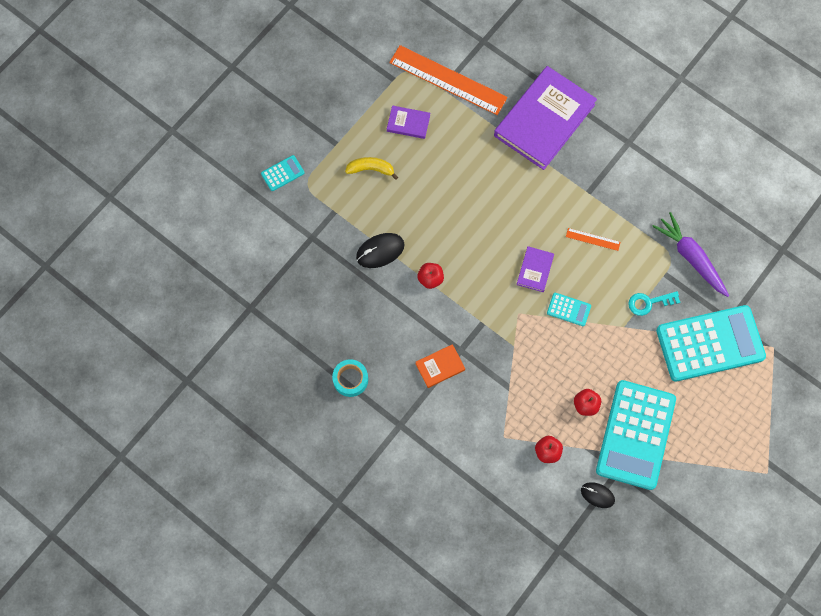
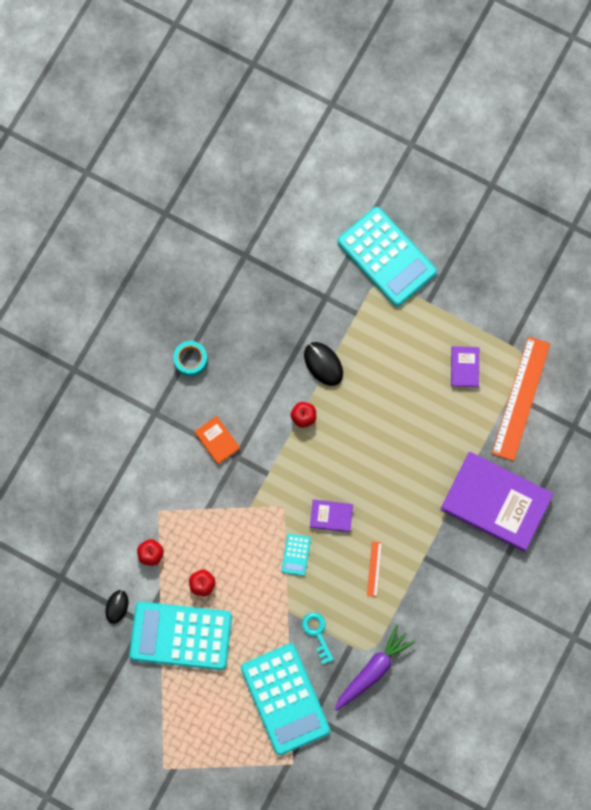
camera: 80 degrees right, 5 degrees up
turquoise calculator [261,155,305,191] -> turquoise calculator [337,207,437,307], size x2.42
yellow banana [345,157,398,180] -> none

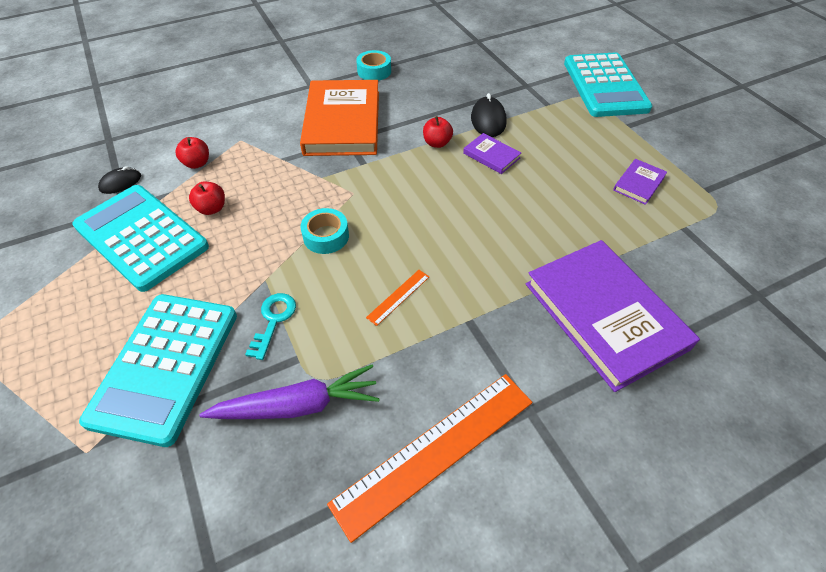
camera: 35 degrees right, 25 degrees down
orange book [194,416,240,464] -> orange book [300,80,379,156], size x2.30
turquoise calculator [281,534,311,576] -> turquoise tape [300,208,349,254]
purple book [310,499,353,532] -> purple book moved to [463,133,521,174]
orange ruler [492,337,550,461] -> orange ruler moved to [327,374,532,543]

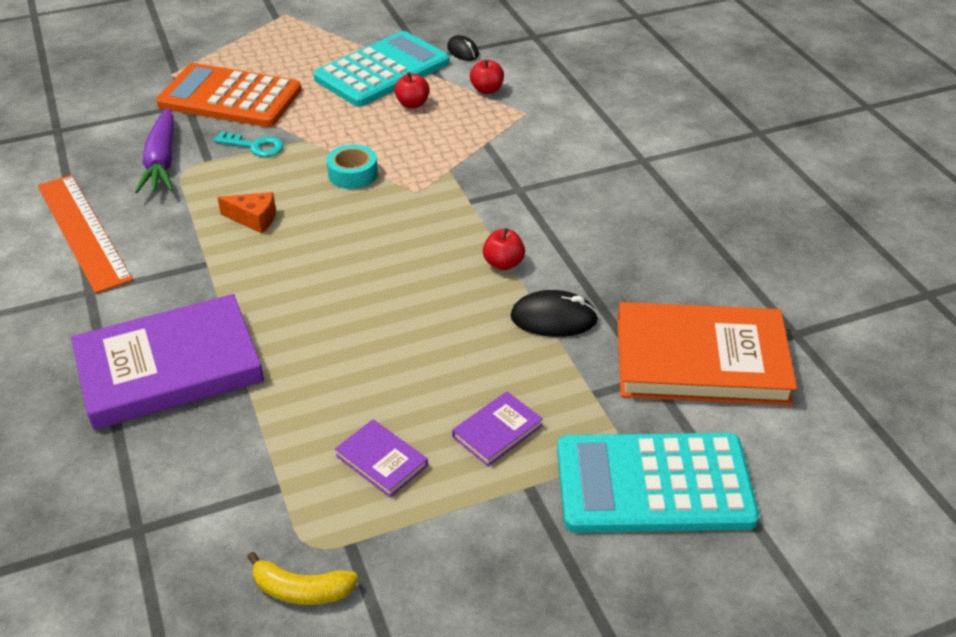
camera: 95 degrees right, 10 degrees down
turquoise calculator [79,294,237,447] -> orange calculator [156,63,302,127]
orange book [300,80,379,156] -> orange book moved to [617,302,797,405]
turquoise tape [356,50,391,81] -> none
orange ruler [366,270,429,326] -> orange cheese [217,192,276,234]
purple book [463,133,521,174] -> purple book moved to [452,392,543,466]
none -> yellow banana [247,552,358,605]

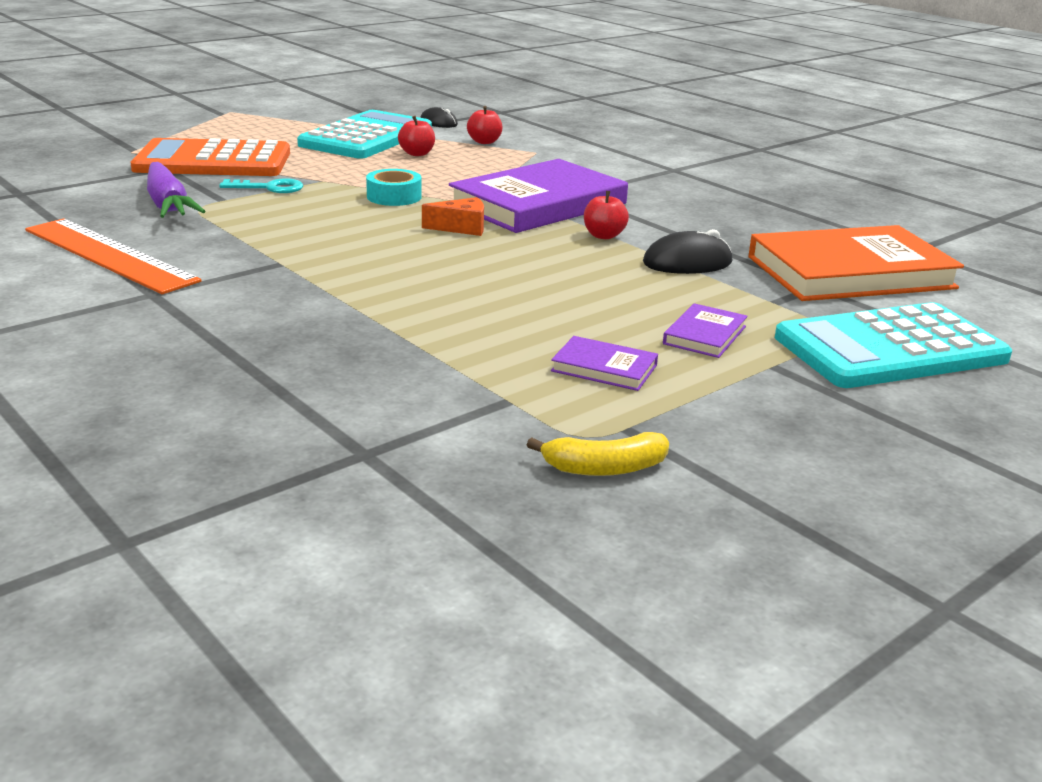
camera: 20 degrees left, 15 degrees down
purple book [71,294,264,430] -> purple book moved to [449,159,628,233]
orange cheese [217,192,276,234] -> orange cheese moved to [422,197,484,236]

